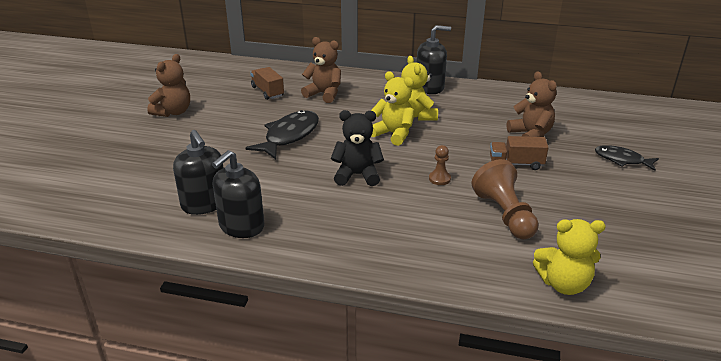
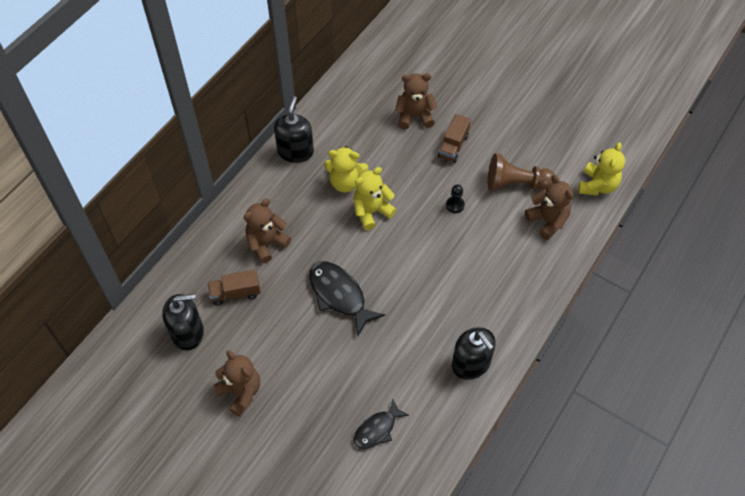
camera: 70 degrees left, 25 degrees up
black soap dispenser [173,130,224,215] -> black soap dispenser moved to [162,294,204,350]
black teddy bear [331,110,384,186] -> none
brown pawn [429,145,451,185] -> black pawn [446,184,465,213]
black fish [595,145,659,171] -> black fish moved to [354,399,409,449]
none -> brown teddy bear [525,175,573,240]

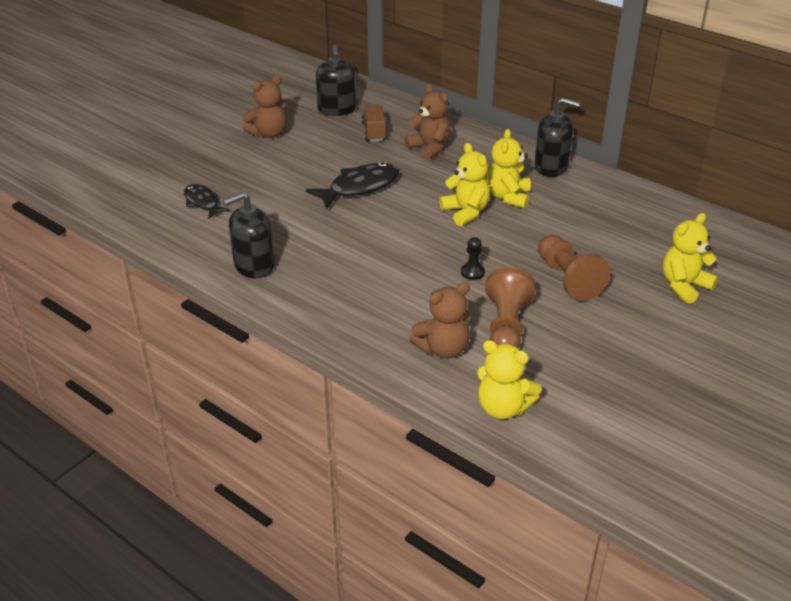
camera: 95 degrees right, 20 degrees down
brown teddy bear [395,73,438,129] -> none
brown truck [438,114,471,163] -> brown pawn [538,235,610,301]
none -> yellow teddy bear [663,213,718,304]

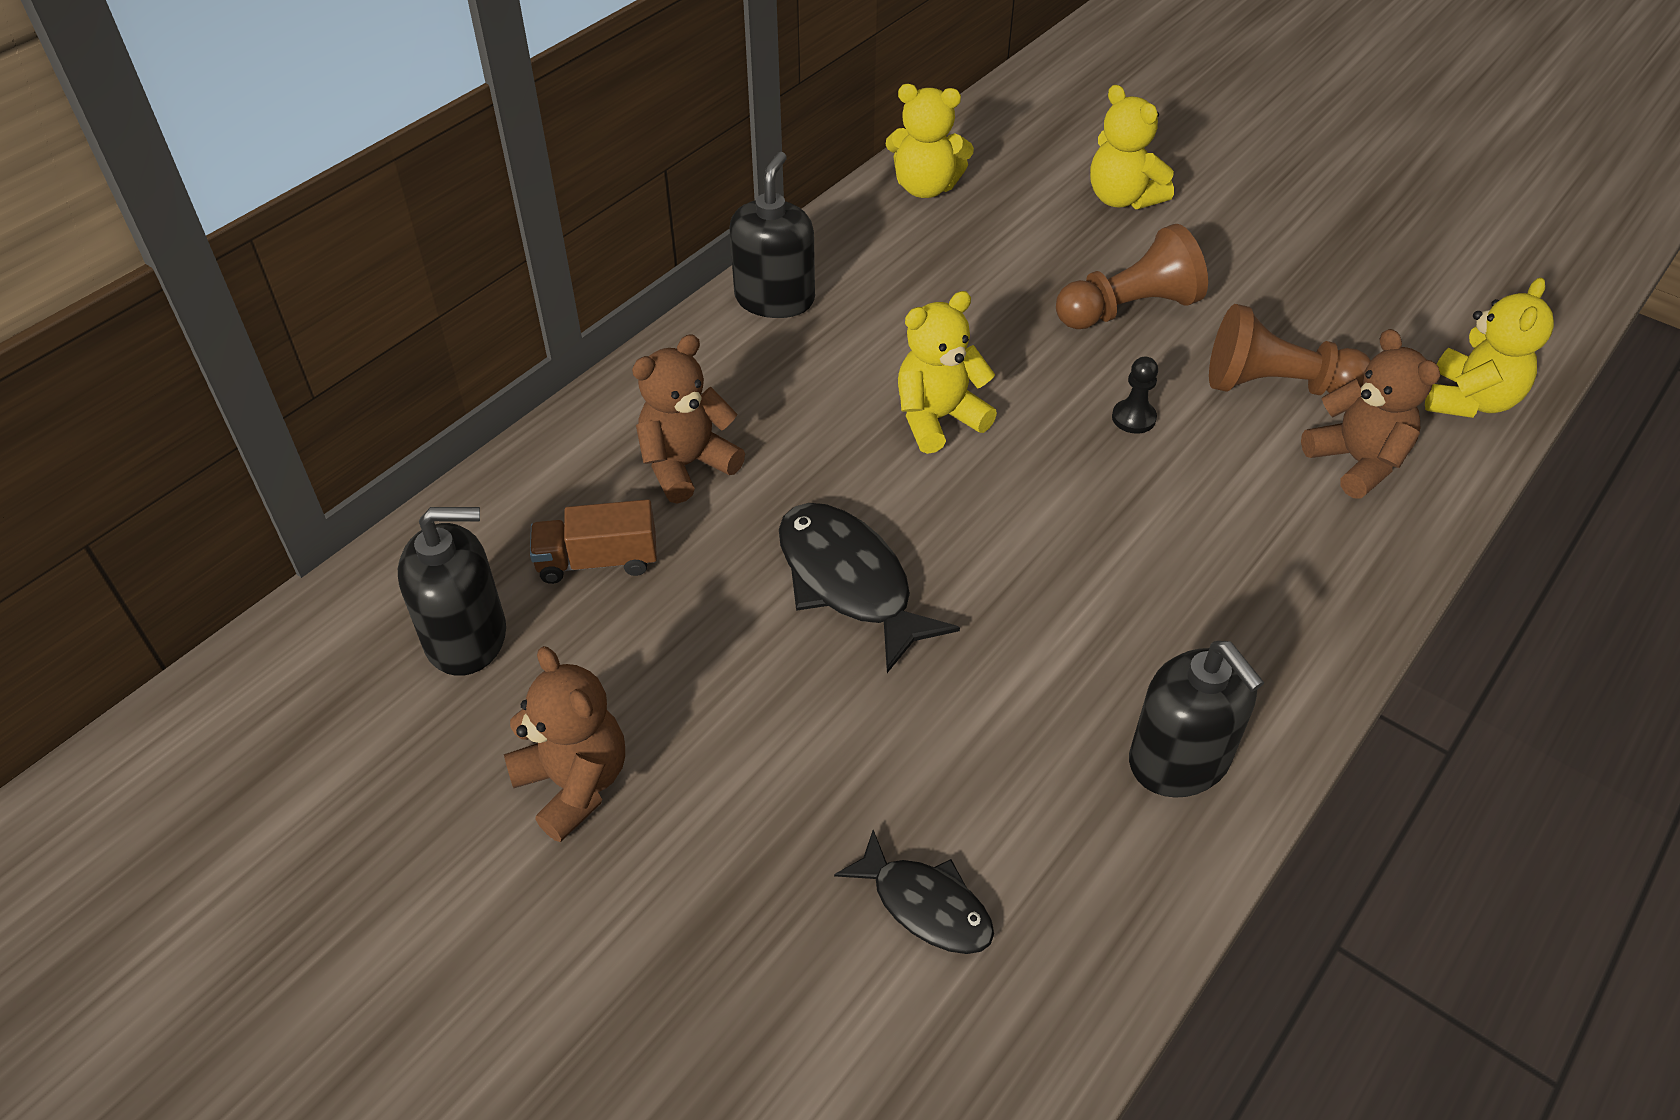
camera: 90 degrees left, 10 degrees up
black fish [184,184,230,219] -> black fish turned 105 degrees counterclockwise [834,830,994,954]
yellow teddy bear [487,129,531,208] -> yellow teddy bear moved to [885,84,974,198]

